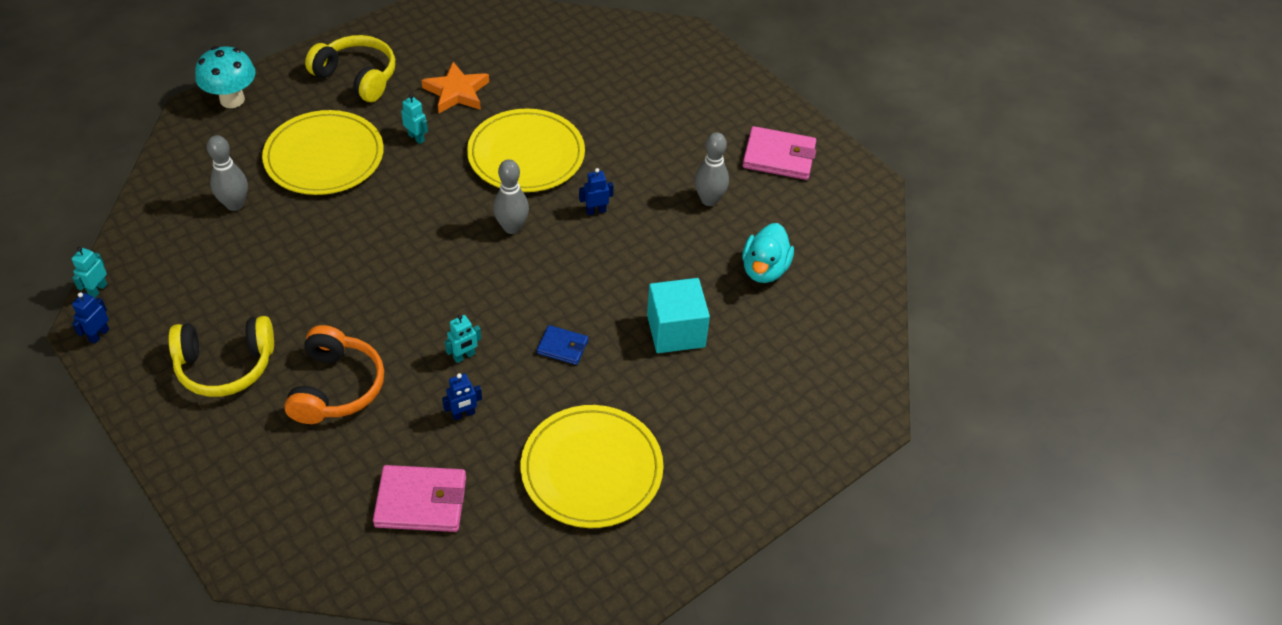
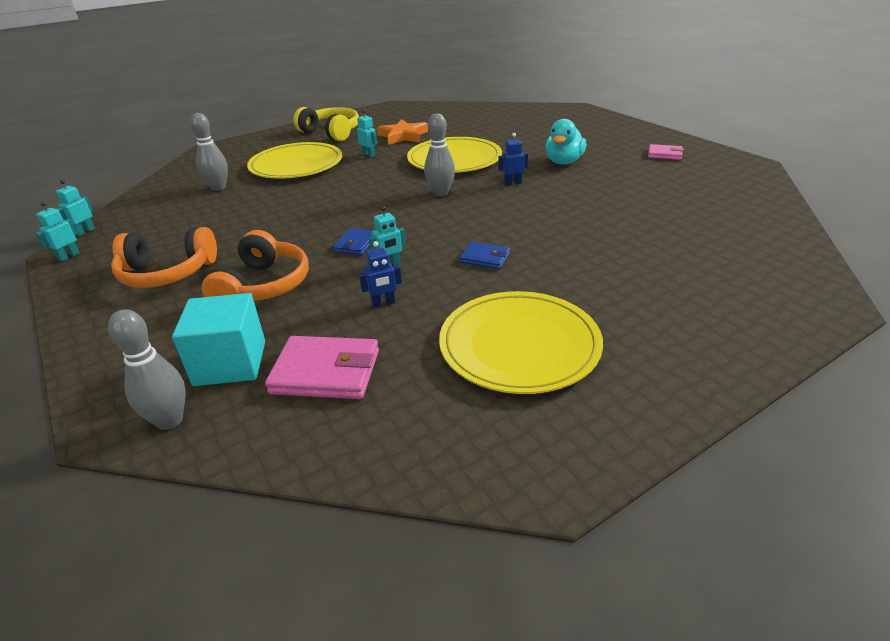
camera: 10 degrees right, 15 degrees down
blue robot [72,292,109,344] -> turquoise robot [35,202,80,262]
yellow headphones [168,316,274,397] -> orange headphones [111,227,217,288]
turquoise mushroom [195,46,256,108] -> none
turquoise cube [647,278,710,353] -> turquoise cube moved to [172,293,265,386]
grey bowling pin [694,132,729,206] -> grey bowling pin moved to [108,309,186,430]
turquoise duck [742,223,794,283] -> turquoise duck moved to [545,119,586,165]
pink wallet [743,126,816,180] -> pink wallet [648,144,684,160], size x0.57
none -> blue wallet [333,228,373,255]

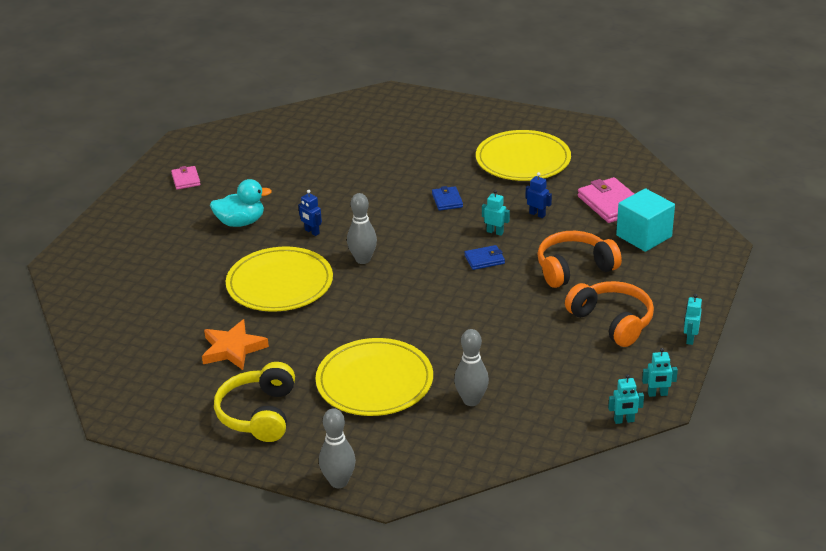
camera: 125 degrees left, 0 degrees up
grey bowling pin [108,309,186,430] -> grey bowling pin moved to [319,409,356,488]
turquoise robot [357,110,377,158] -> turquoise robot moved to [684,294,702,345]

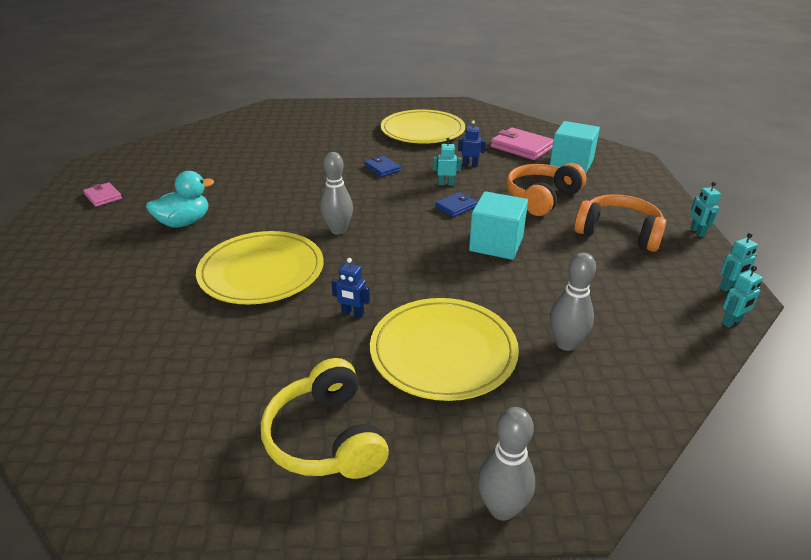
camera: 25 degrees left, 0 degrees up
orange star [202,319,269,370] -> none
blue robot [298,190,322,236] -> blue robot moved to [331,258,370,318]
none -> turquoise cube [469,191,528,260]

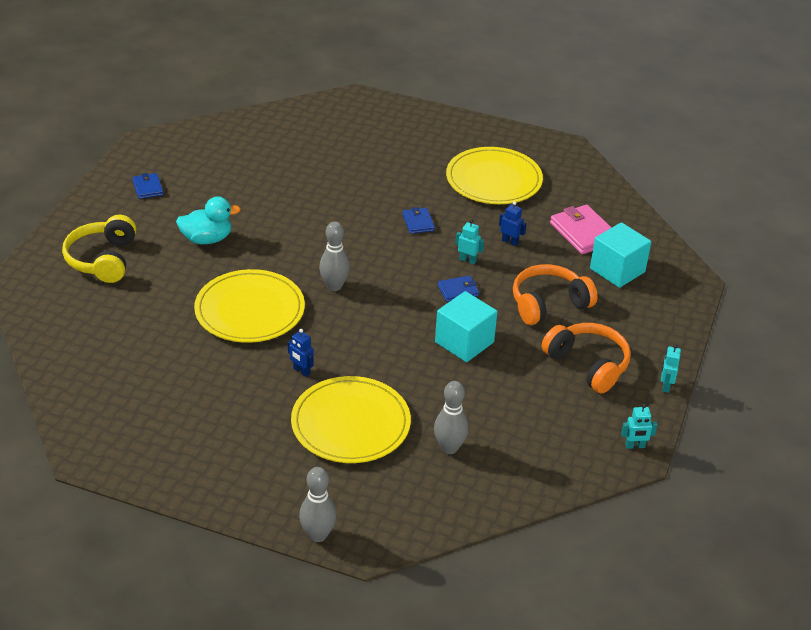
camera: 20 degrees right, 5 degrees up
pink wallet [83,182,122,207] -> blue wallet [133,173,163,199]
yellow headphones [261,358,389,479] -> yellow headphones moved to [62,215,136,283]
turquoise robot [722,266,763,328] -> none

